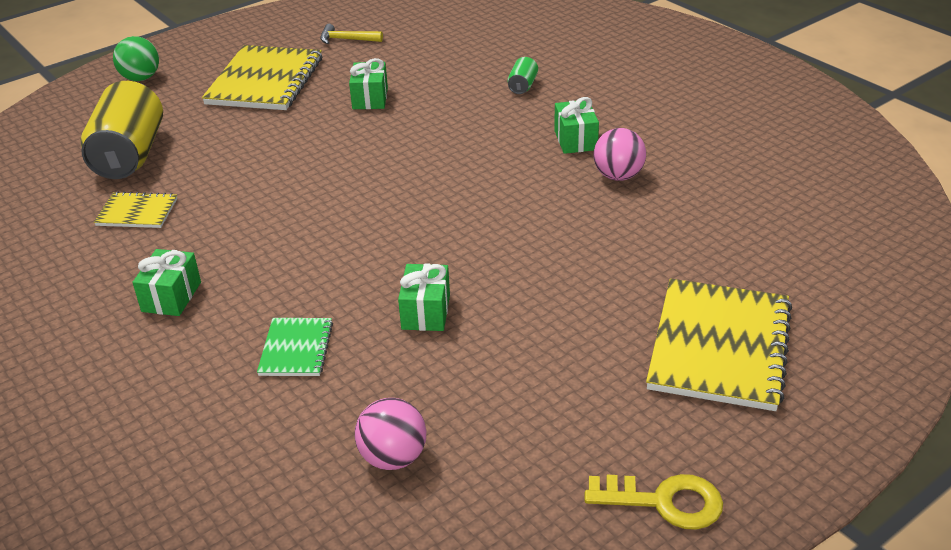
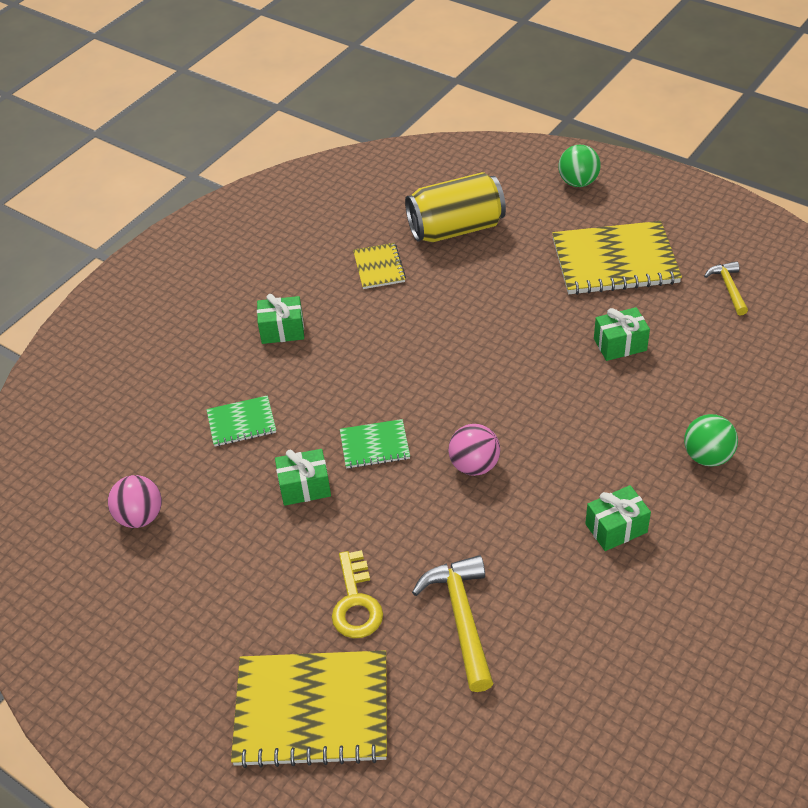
camera: 75 degrees right, 10 degrees up
green can [508,57,538,94] -> green ball [684,414,738,466]
yellow key [585,474,723,530] -> yellow key moved to [332,550,383,638]
pink ball [594,128,646,181] -> pink ball moved to [448,424,500,476]
none -> green notebook [340,419,410,469]
none -> yellow hammer [412,555,493,692]

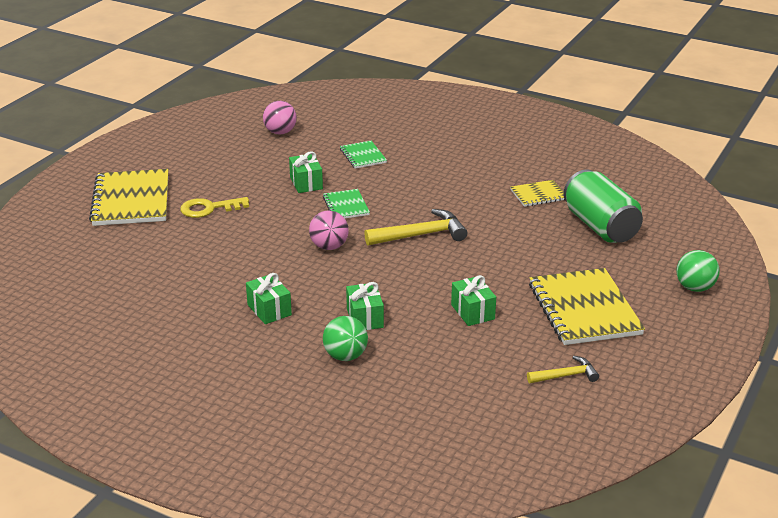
camera: 80 degrees right, 15 degrees down
green gift [257,294,304,344] -> green gift moved to [346,282,384,330]
yellow can [405,172,506,242] -> green can [564,169,643,243]
yellow hammer [412,555,493,692] -> yellow hammer moved to [364,209,467,246]

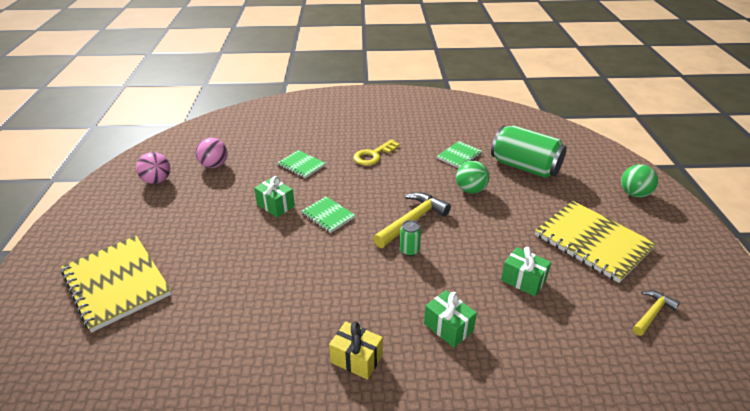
camera: 30 degrees left, 5 degrees up
yellow key [180,197,249,218] -> yellow key moved to [353,139,400,166]
green gift [246,273,292,324] -> yellow gift [329,321,383,380]
pink ball [309,211,349,250] -> pink ball moved to [136,152,171,184]
green ball [323,316,368,361] -> green ball moved to [456,161,489,193]
yellow notebook [510,180,565,207] -> green notebook [437,141,482,168]
none -> green can [400,220,421,256]

